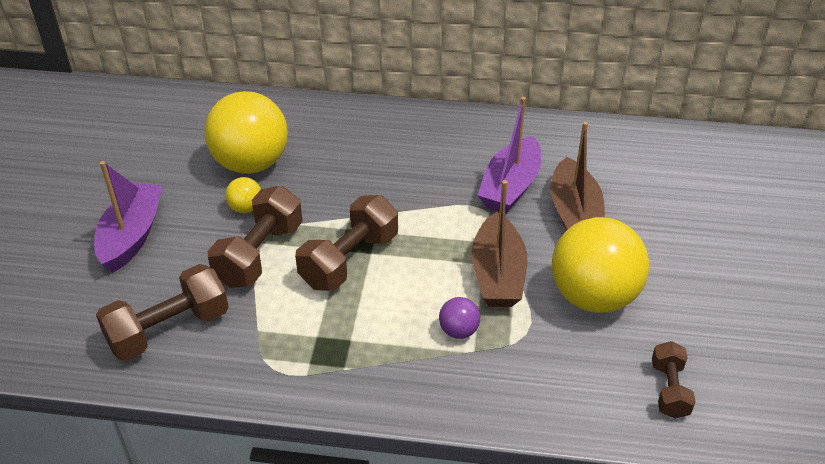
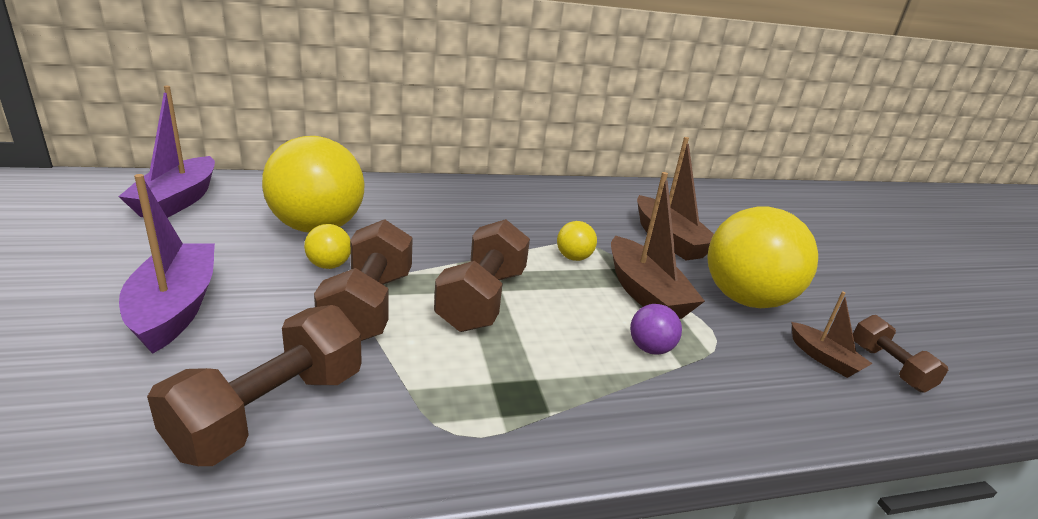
camera: 25 degrees left, 15 degrees down
purple boat [478,97,541,214] -> purple boat moved to [118,86,215,218]
none -> yellow ball [557,221,597,261]
none -> brown boat [791,291,873,378]

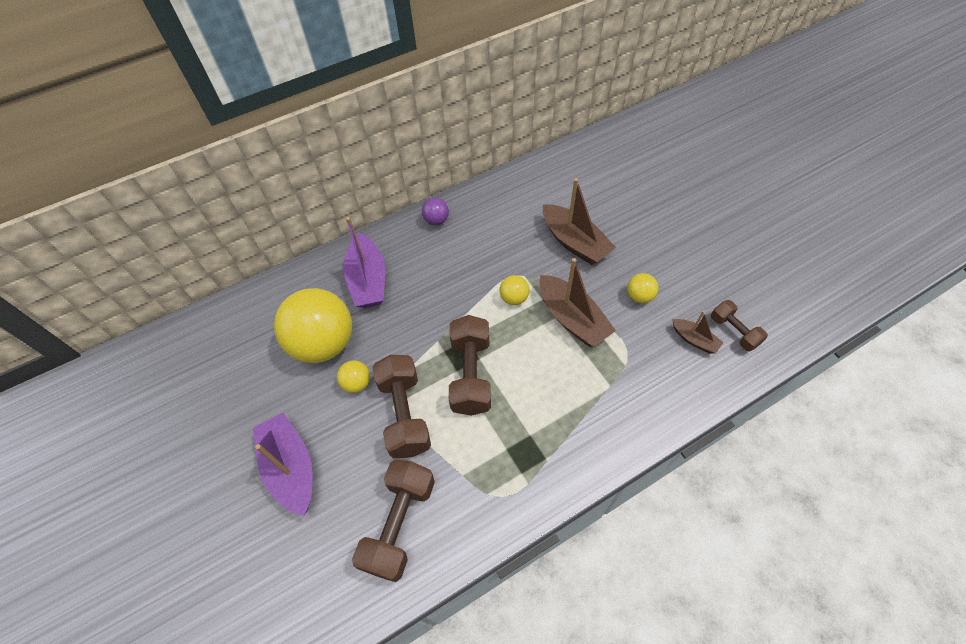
camera: 10 degrees left, 30 degrees up
purple boat [118,86,215,218] -> purple boat moved to [343,217,385,308]
purple ball [630,304,682,355] -> purple ball moved to [422,198,449,225]
yellow ball [708,207,818,308] -> yellow ball [627,273,658,303], size x0.43

